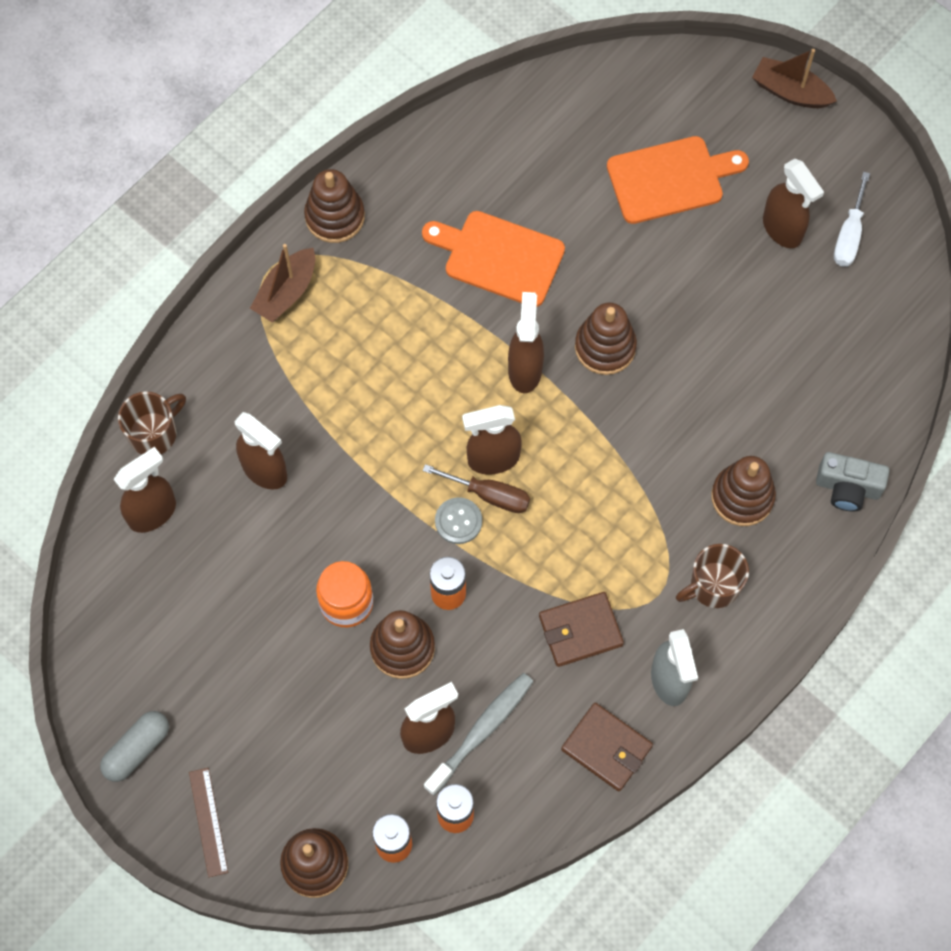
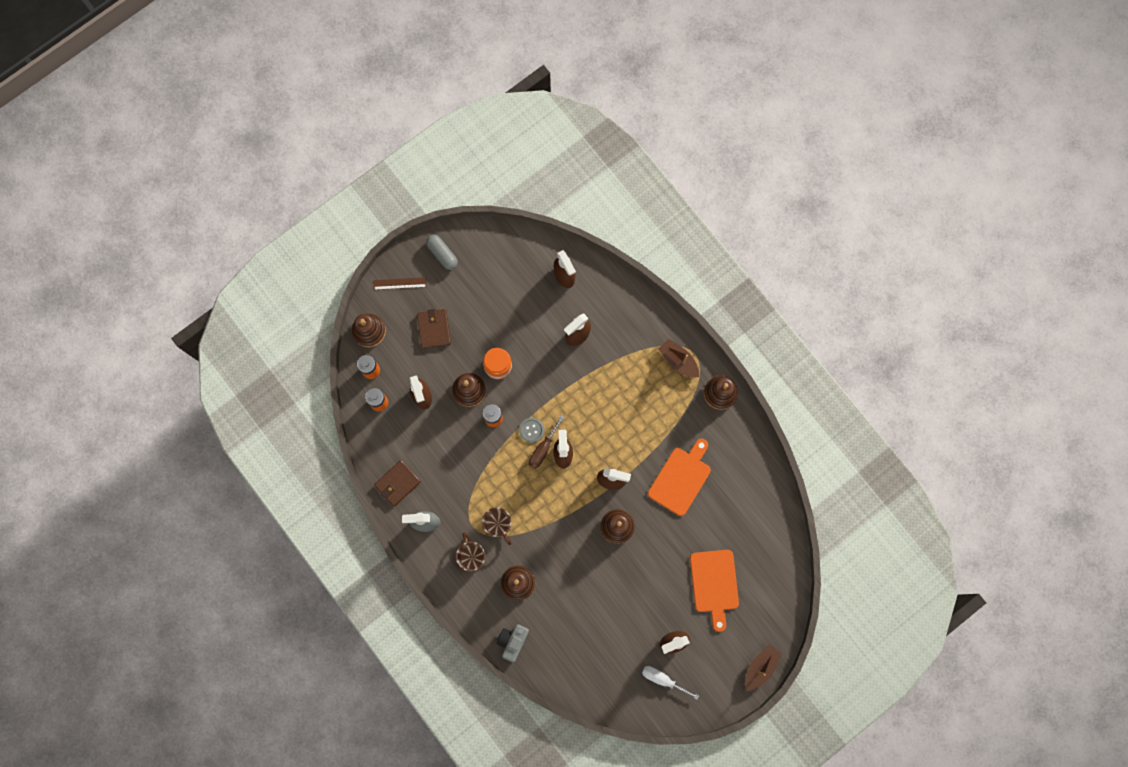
camera: 100 degrees right, 10 degrees up
brown mug [118,392,186,455] -> brown mug moved to [482,507,512,545]
grey toothbrush [424,673,534,795] -> none
brown wallet [539,592,624,667] -> brown wallet moved to [417,309,451,349]

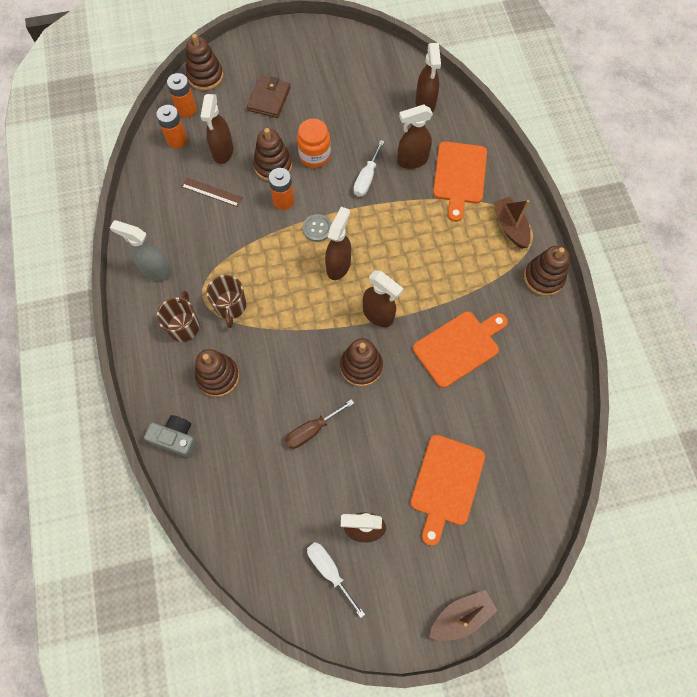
camera: 25 degrees right, 10 degrees down
brown ruler [373,277,427,290] -> brown ruler moved to [181,177,243,207]
brown wallet [374,460,421,507] -> none
grey capsule [426,235,458,270] -> none
grey camera [496,624,529,663] -> grey camera turned 60 degrees clockwise [144,415,198,458]
brown screwdriver [529,415,564,468] -> brown screwdriver moved to [285,399,354,449]
none -> white screwdriver [353,140,385,197]
none -> orange cutting board [433,141,487,222]

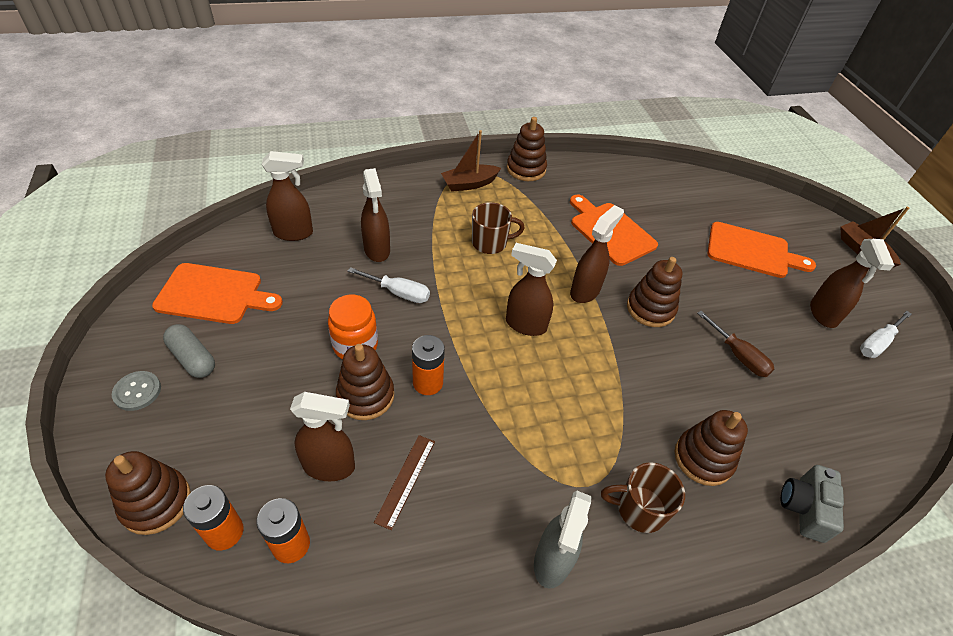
camera: 95 degrees left, 20 degrees down
brown mug [206,275,246,328] -> brown mug moved to [472,202,525,254]
brown wallet [247,76,291,118] -> none
grey button [303,214,332,242] -> grey button moved to [112,371,161,411]
orange cutting board [433,141,487,222] -> orange cutting board moved to [152,263,283,324]
none -> grey capsule [163,324,215,378]

